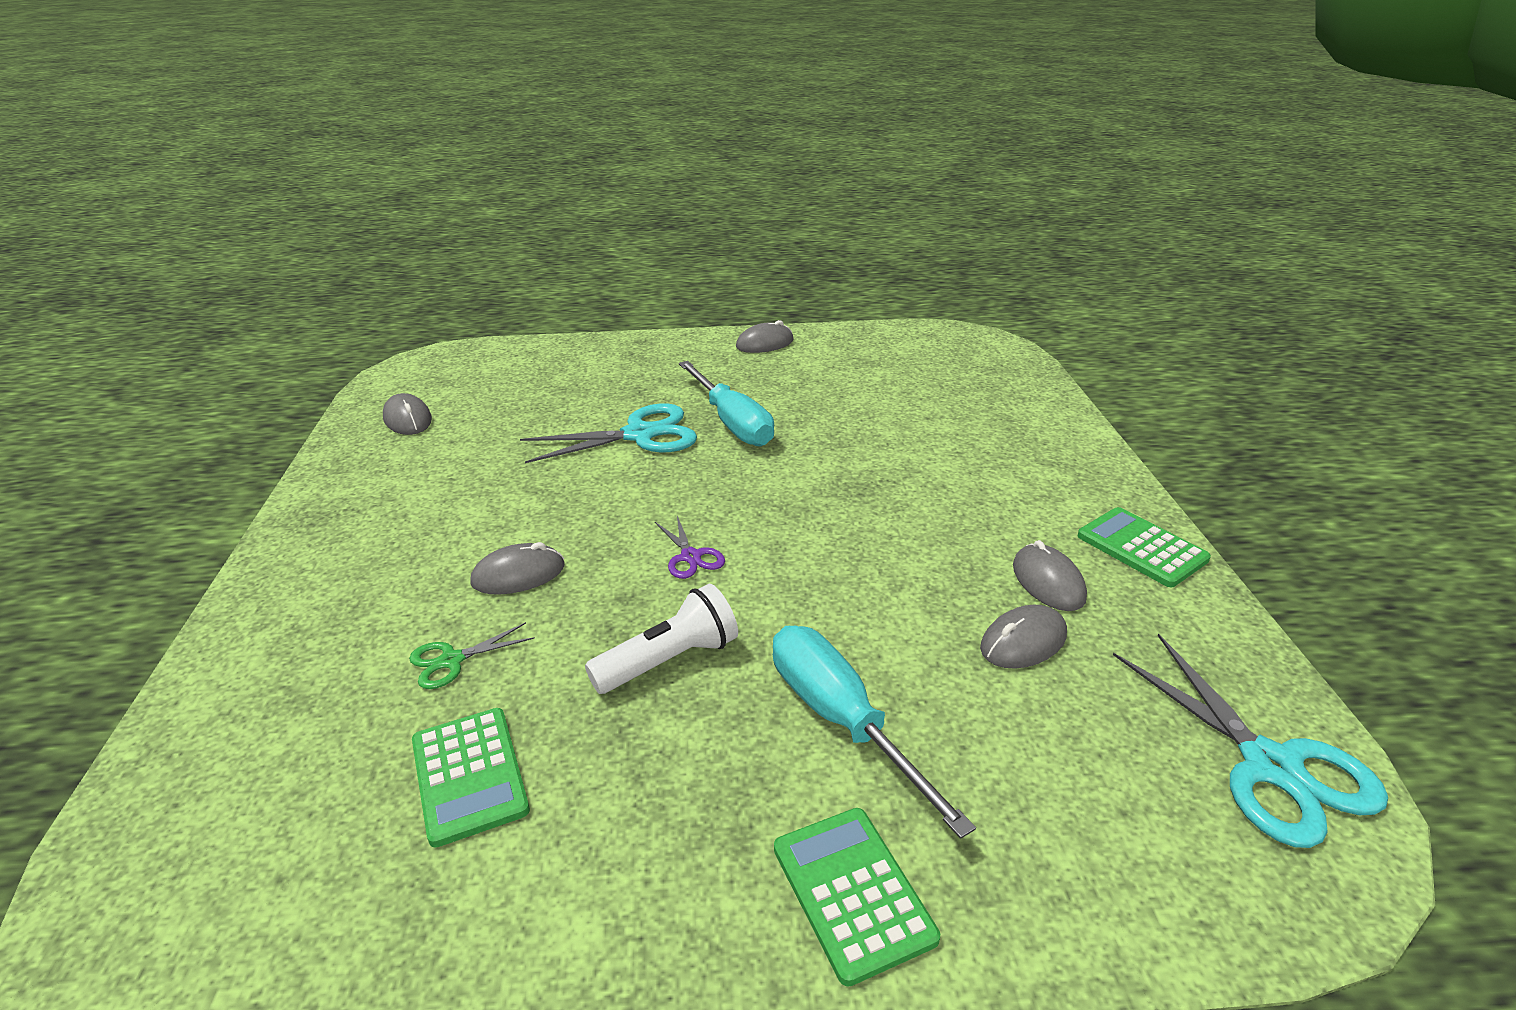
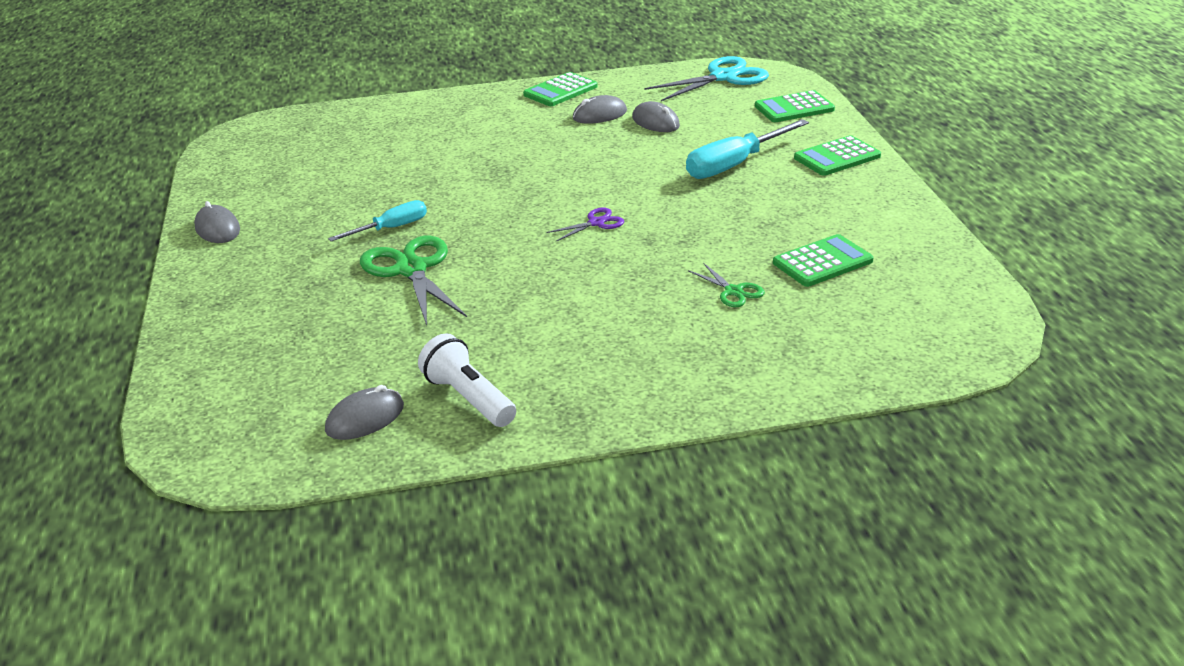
camera: 95 degrees left, 0 degrees up
grey mouse [470,542,564,595] -> none
turquoise scissors [520,403,697,463] -> green scissors [360,236,467,325]
white flashlight [585,584,738,694] -> white flashlight moved to [418,333,516,427]
turquoise screwdriver [679,361,774,446] -> turquoise screwdriver [328,200,427,241], size x0.62
none -> green calculator [755,90,835,122]

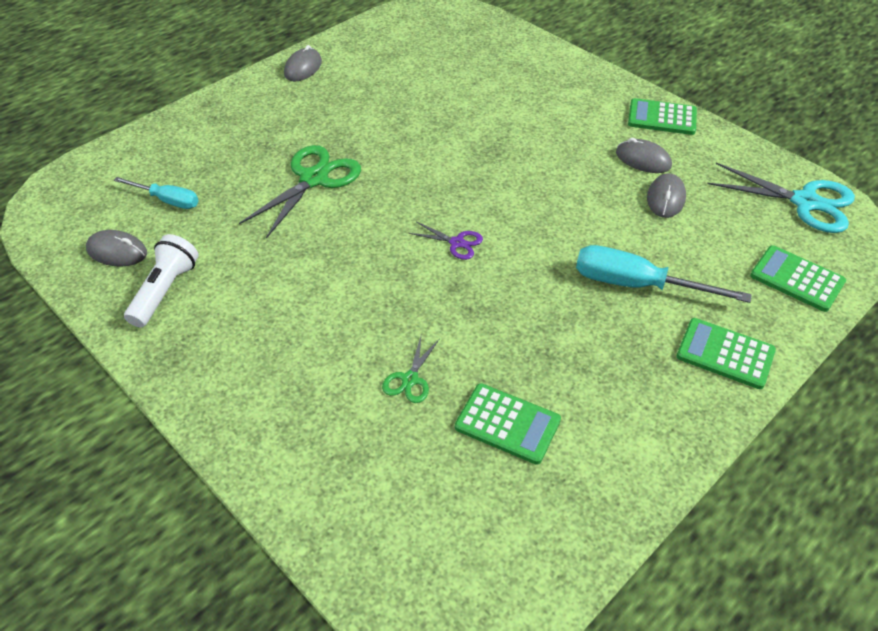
camera: 55 degrees right, 15 degrees up
turquoise screwdriver [328,200,427,241] -> turquoise screwdriver moved to [114,177,199,209]

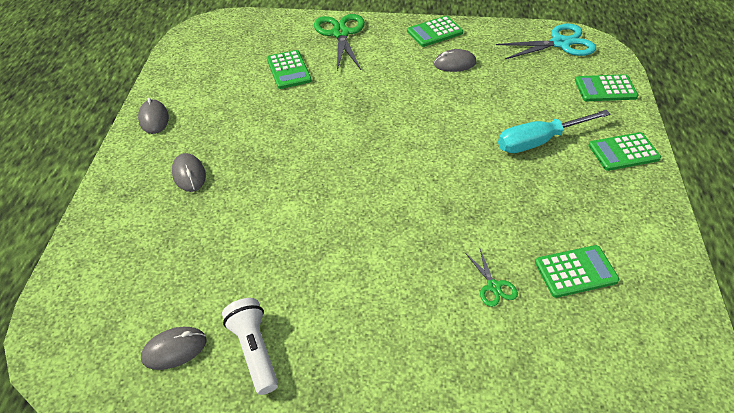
camera: 40 degrees left, 0 degrees up
turquoise screwdriver [114,177,199,209] -> none
green scissors [239,145,361,239] -> green scissors moved to [314,14,365,70]
purple scissors [408,222,483,260] -> none
grey mouse [647,173,686,218] -> grey mouse moved to [172,153,206,192]
none -> green calculator [267,50,312,89]

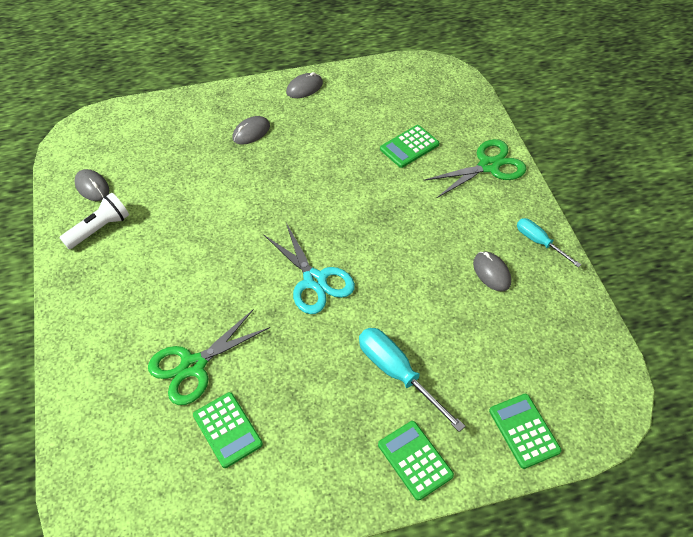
camera: 70 degrees right, 5 degrees up
green calculator [407,16,463,47] -> turquoise screwdriver [517,218,581,267]
green scissors [466,249,518,307] -> green scissors [148,309,270,405], size x2.00
turquoise scissors [496,24,596,59] -> turquoise scissors moved to [263,223,355,314]

